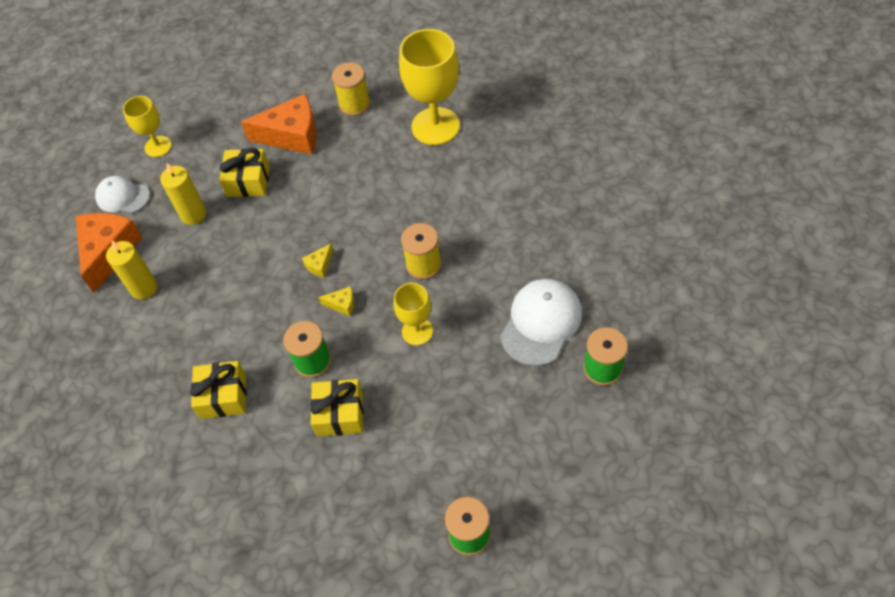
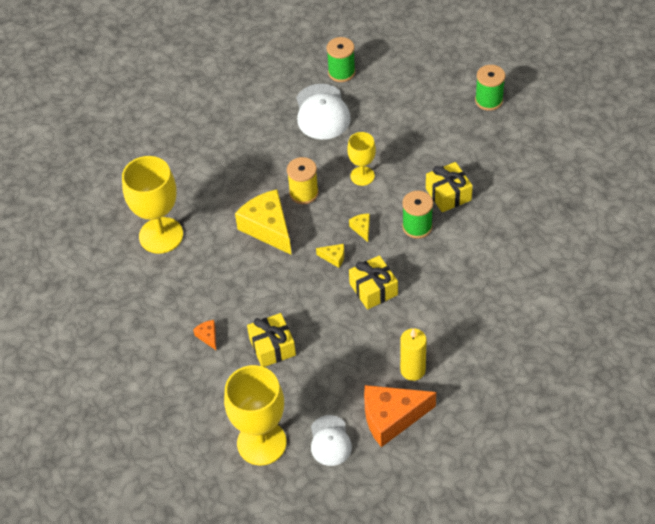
camera: 115 degrees left, 5 degrees down
yellow goblet [123,96,172,157] -> yellow goblet [224,365,287,465], size x1.78
yellow candle [160,163,206,225] -> none
yellow gift [190,361,247,419] -> yellow gift moved to [349,255,398,310]
orange cheese [241,94,317,155] -> orange cheese [193,320,216,350], size x0.43
yellow spool [332,62,370,116] -> none
white cap [500,279,582,366] -> white cap turned 105 degrees counterclockwise [296,84,351,139]
none -> yellow cheese [235,189,291,255]

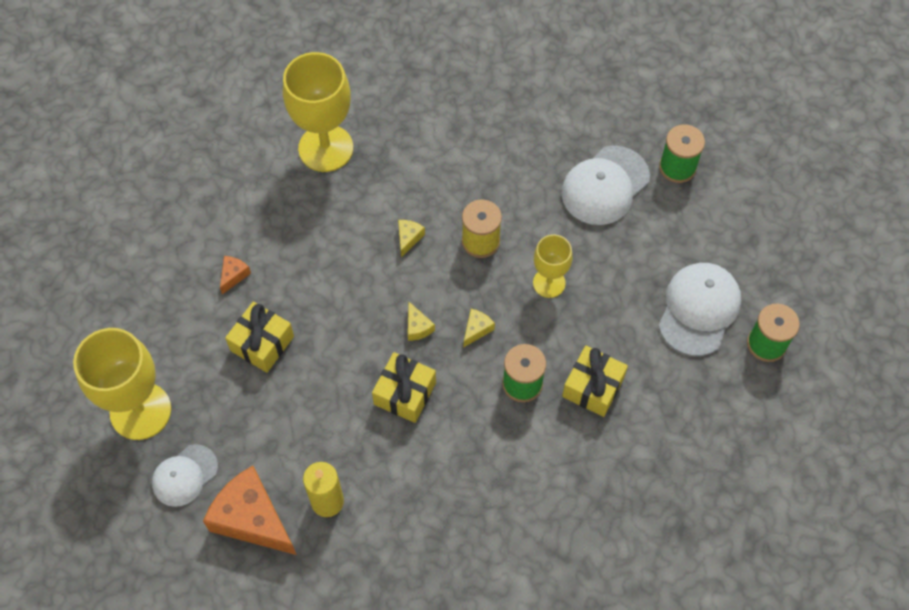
camera: 50 degrees right, 10 degrees up
yellow cheese [235,189,291,255] -> yellow cheese [398,220,425,258], size x0.43
none -> white cap [658,263,741,356]

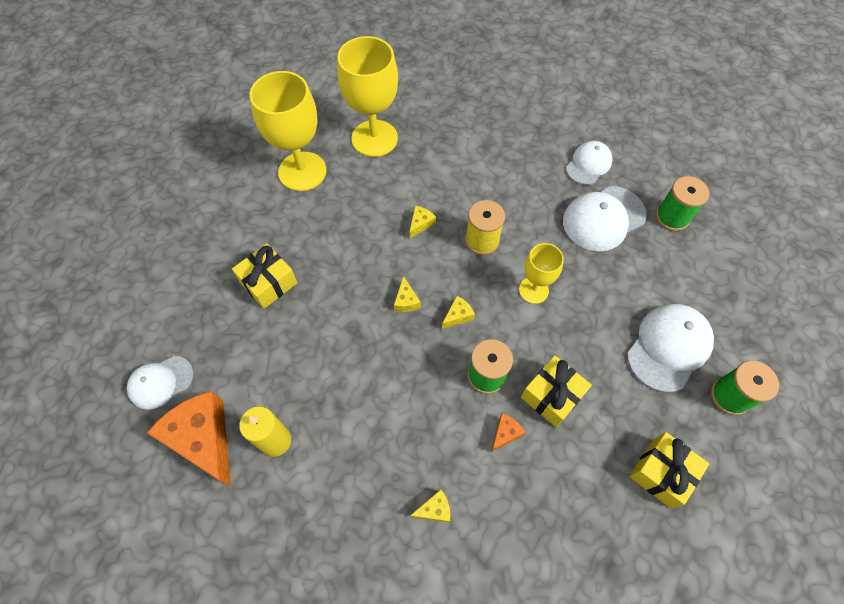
camera: 15 degrees right, 0 degrees up
yellow goblet [73,328,171,440] -> yellow goblet moved to [250,71,326,191]
orange cheese [220,256,251,294] -> orange cheese moved to [491,413,526,452]
yellow gift [372,352,436,423] -> yellow gift moved to [629,432,709,508]
none -> yellow cheese [410,490,450,523]
none -> white cap [566,141,613,185]

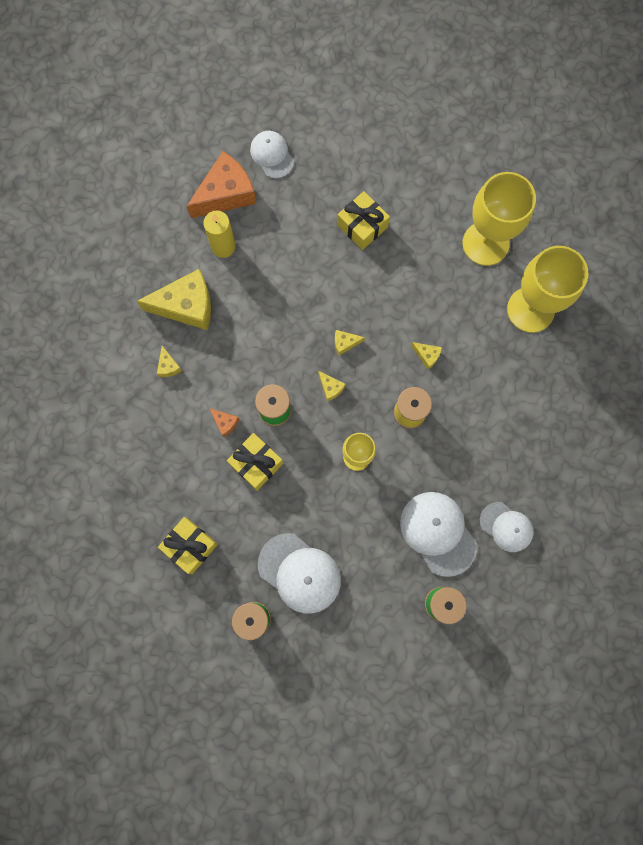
camera: 90 degrees right, 15 degrees up
none -> yellow cheese [136,269,211,330]

